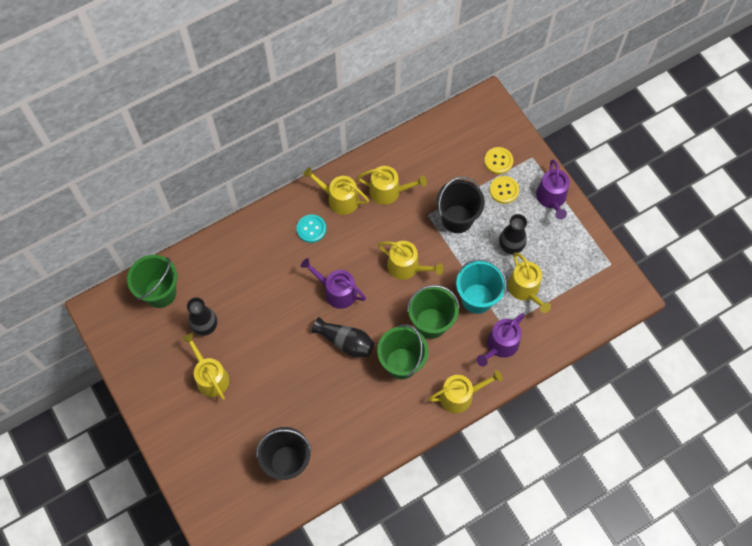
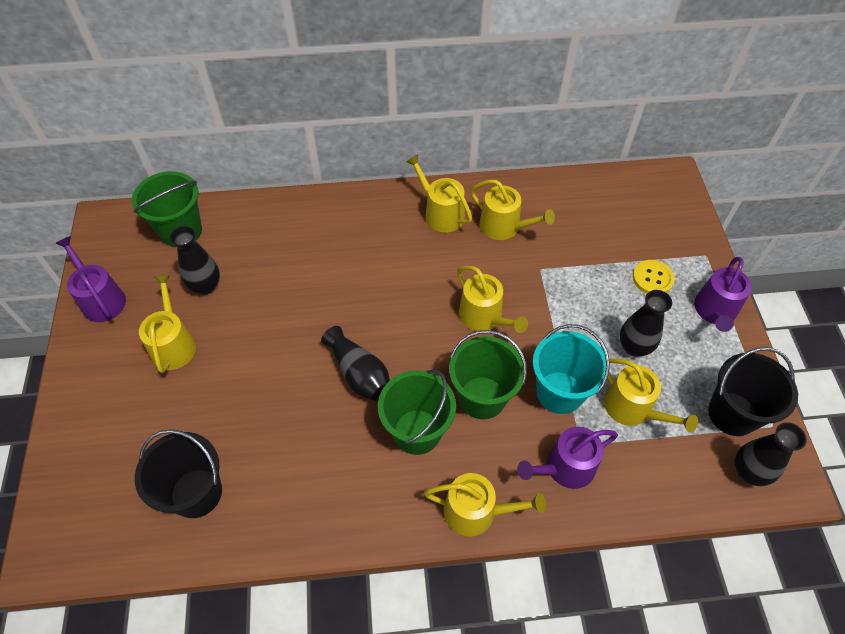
camera: 25 degrees right, 10 degrees down
turquoise button [297,214,326,243] -> none
purple watering can [301,258,366,309] -> purple watering can moved to [55,236,126,322]
black bucket [436,176,485,233] -> black bucket moved to [708,347,798,436]
yellow button [484,147,513,174] -> none
yellow watering can [508,252,551,313] -> yellow watering can turned 45 degrees counterclockwise [604,358,698,433]
none -> black vase [734,422,807,486]

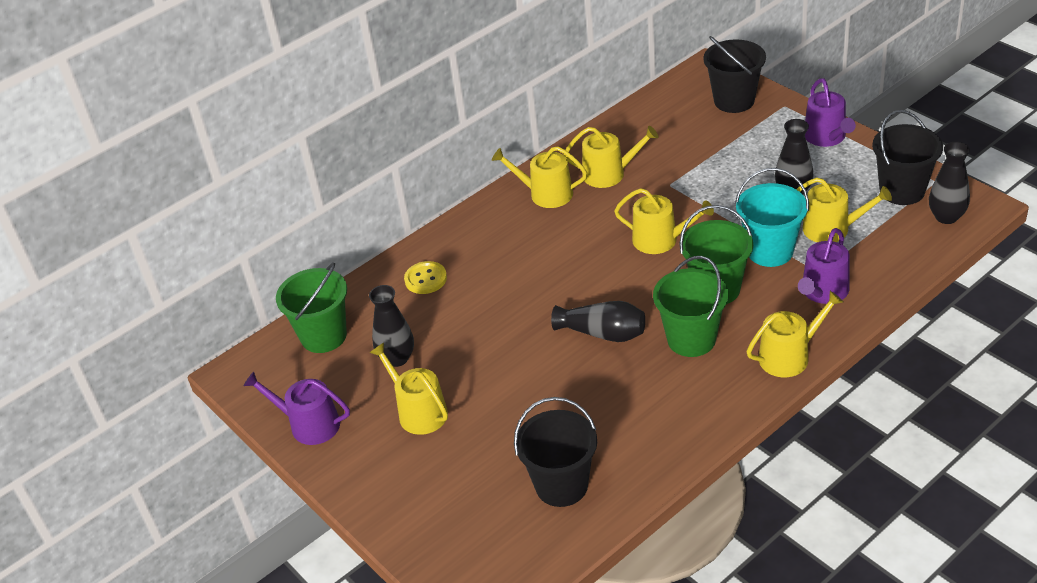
camera: 30 degrees left, 15 degrees down
yellow button [633,260,675,294] -> yellow button moved to [404,261,447,294]
none -> black bucket [704,36,766,113]

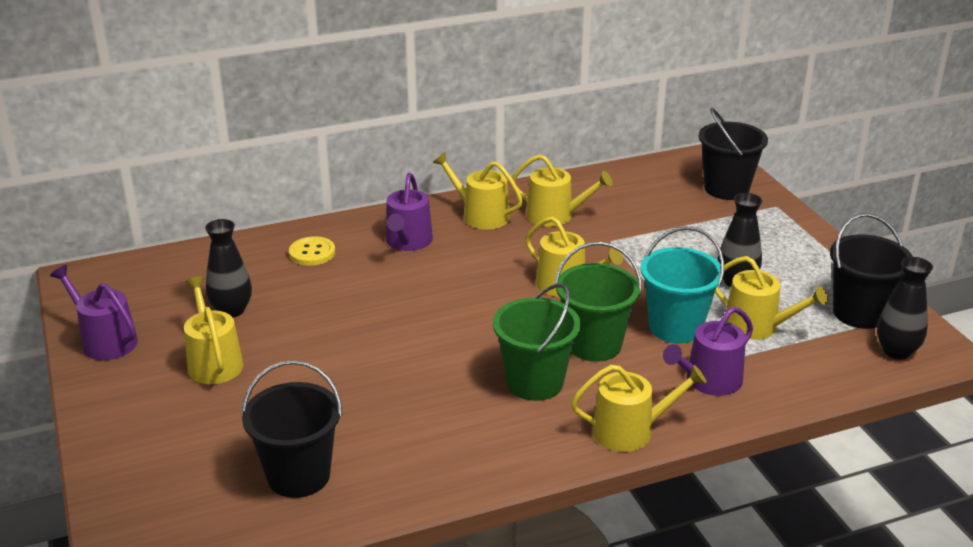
camera: 15 degrees right, 10 degrees down
green bucket [276,263,347,353] -> none
black vase [551,301,645,342] -> none
purple watering can [805,78,856,147] -> purple watering can moved to [386,173,433,251]

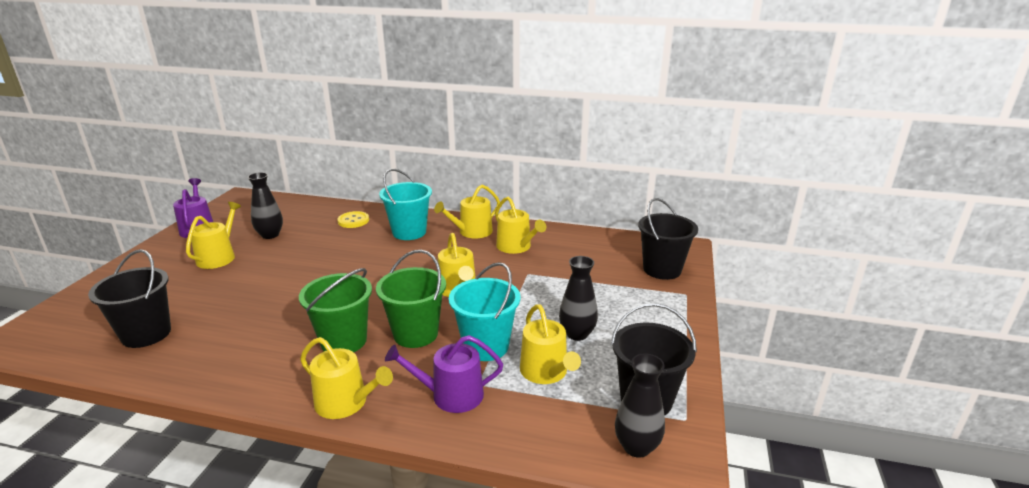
camera: 35 degrees right, 5 degrees down
purple watering can [386,173,433,251] -> turquoise bucket [379,169,432,240]
yellow watering can [433,152,523,230] -> yellow watering can turned 105 degrees counterclockwise [434,185,500,238]

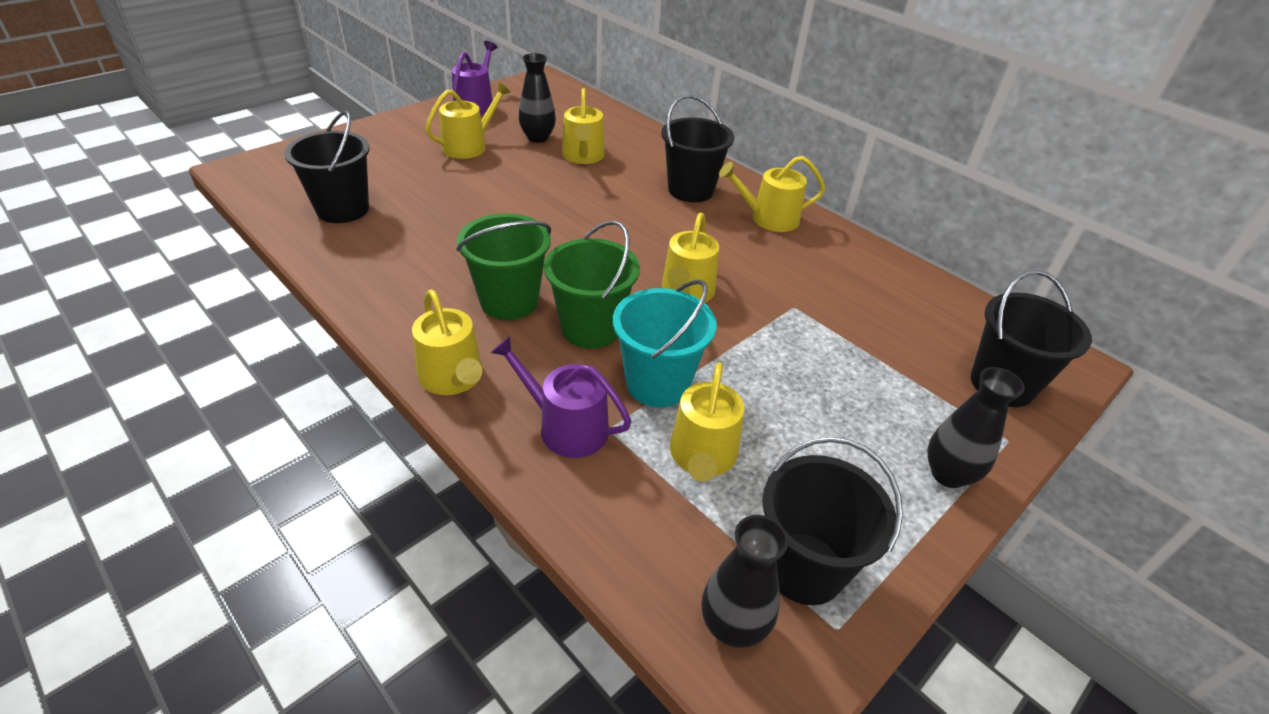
camera: 30 degrees right, 15 degrees up
yellow button [337,211,369,228] -> none
turquoise bucket [379,169,432,240] -> black bucket [661,95,734,202]
yellow watering can [495,196,546,254] -> yellow watering can moved to [562,88,605,164]
black vase [559,256,598,341] -> black vase moved to [927,367,1025,488]

